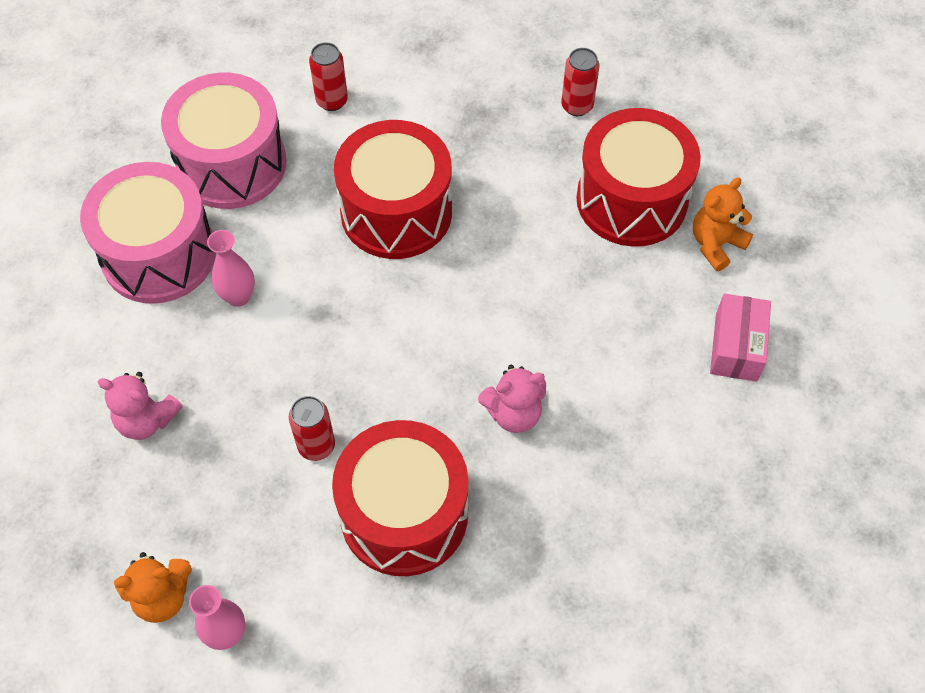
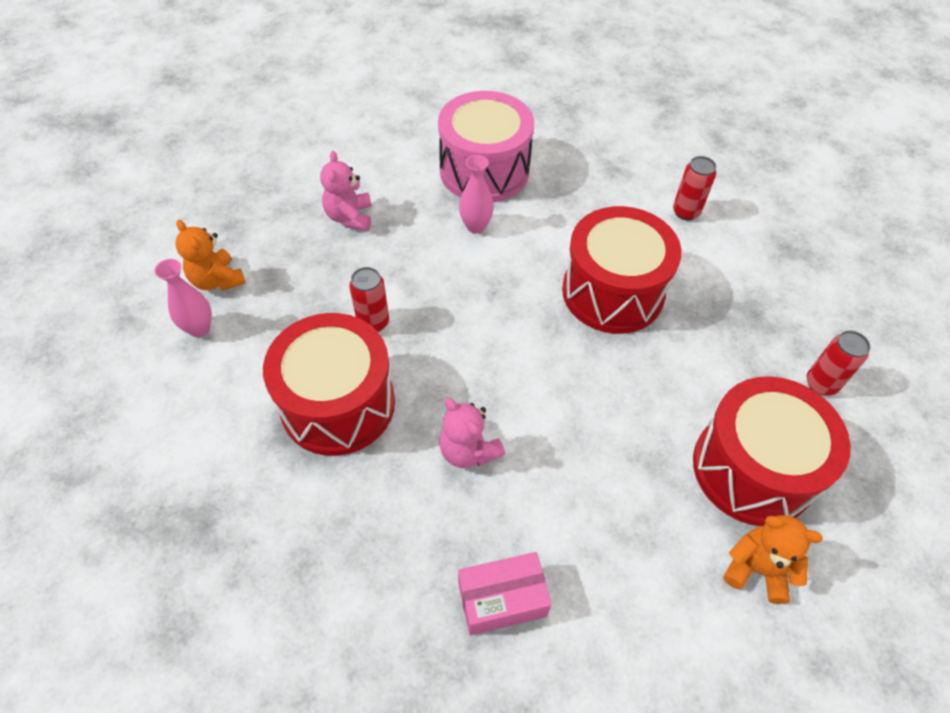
camera: 65 degrees right, 5 degrees down
pink drum [161,73,287,209] -> none
pink box [710,294,771,382] -> pink box moved to [458,552,552,635]

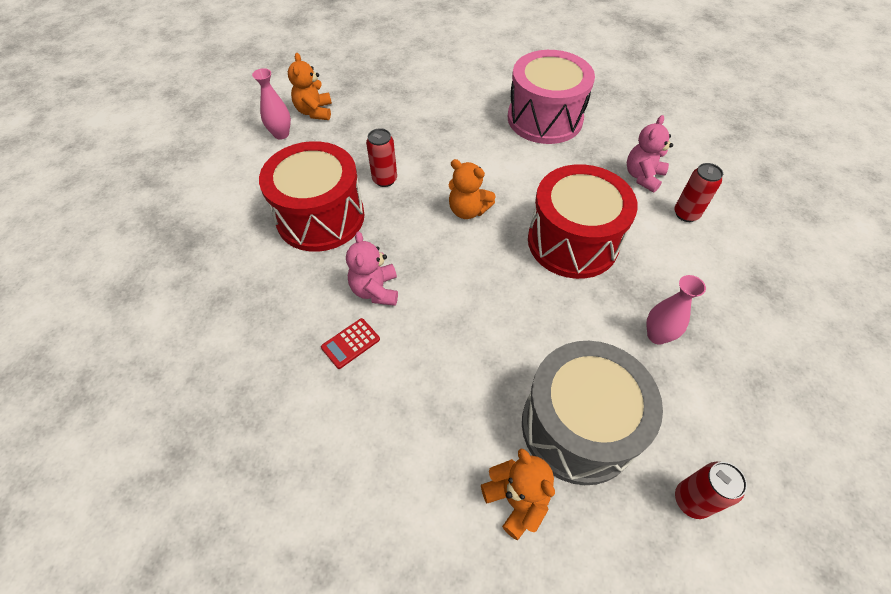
camera: 35 degrees right, 0 degrees up
pink teddy bear [320,151,372,231] -> pink teddy bear moved to [627,115,673,193]
pink box [458,552,552,635] -> none
pink vase [459,155,494,234] -> pink vase moved to [646,275,706,345]
red drum [693,376,851,526] -> grey drum [522,341,663,485]
red can [807,330,871,396] -> red can moved to [675,462,747,519]
none -> red calculator [321,318,380,369]
none -> orange teddy bear [449,159,495,219]

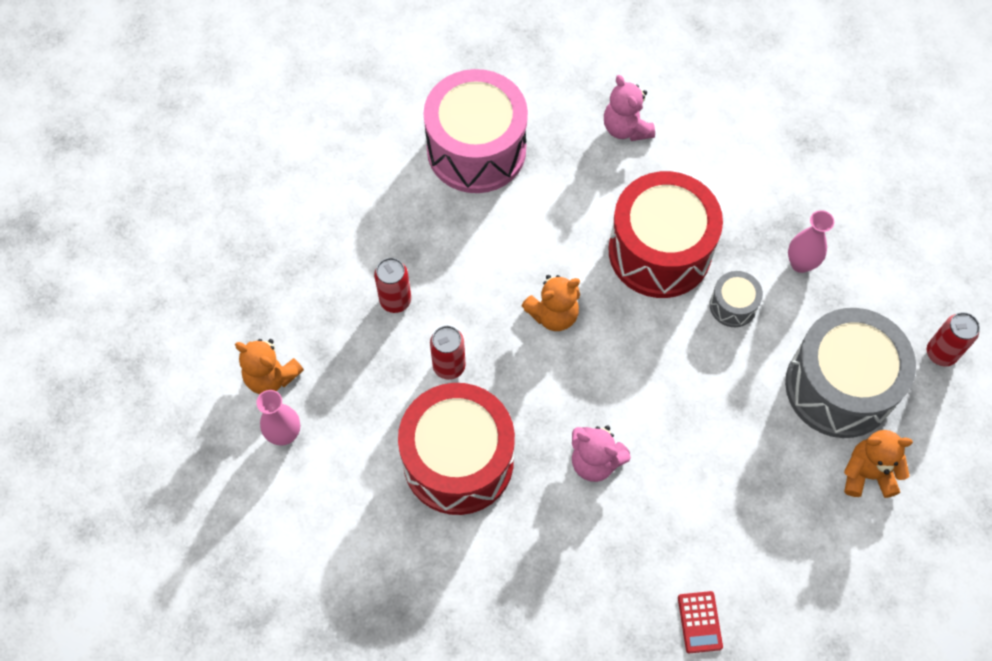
camera: 55 degrees left, 10 degrees up
red calculator [321,318,380,369] -> red calculator moved to [678,591,723,653]
red can [674,163,723,222] -> red can moved to [374,258,411,313]
none -> grey drum [710,271,763,327]

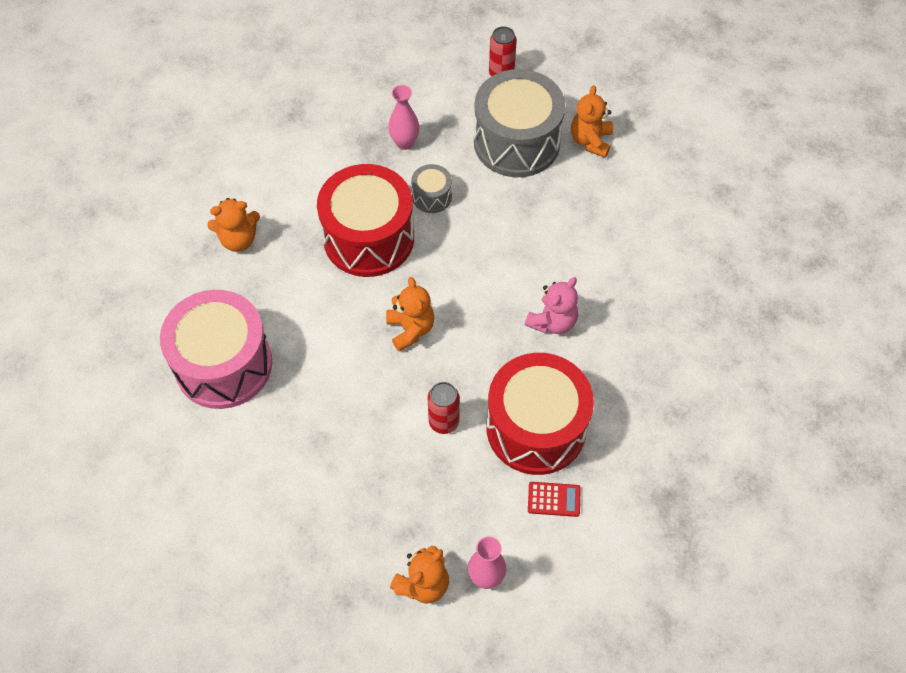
camera: 80 degrees left, 5 degrees down
red can [374,258,411,313] -> none
pink teddy bear [604,75,655,141] -> orange teddy bear [207,198,260,252]
red calculator [678,591,723,653] -> red calculator moved to [528,482,581,517]

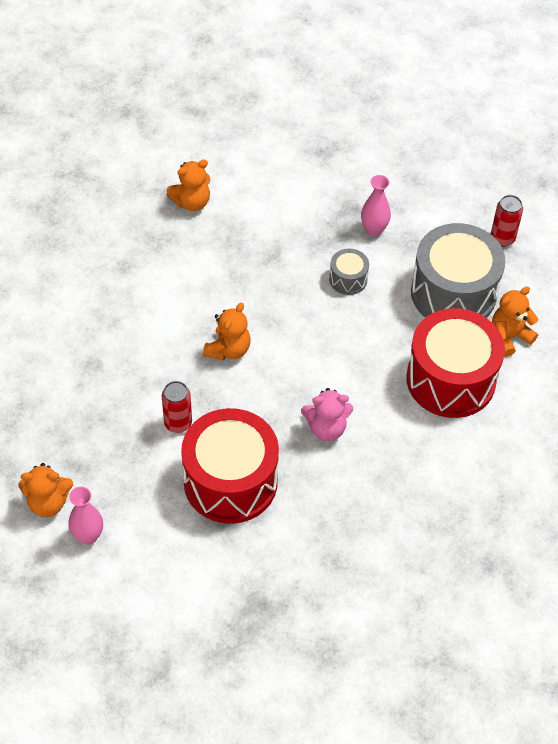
camera: 45 degrees right, 5 degrees down
pink drum [160,290,272,409] -> none
orange teddy bear [207,198,260,252] -> orange teddy bear turned 60 degrees counterclockwise [166,160,210,211]
red drum [317,164,414,277] -> red drum moved to [406,308,505,418]
red calculator [528,482,581,517] -> none

